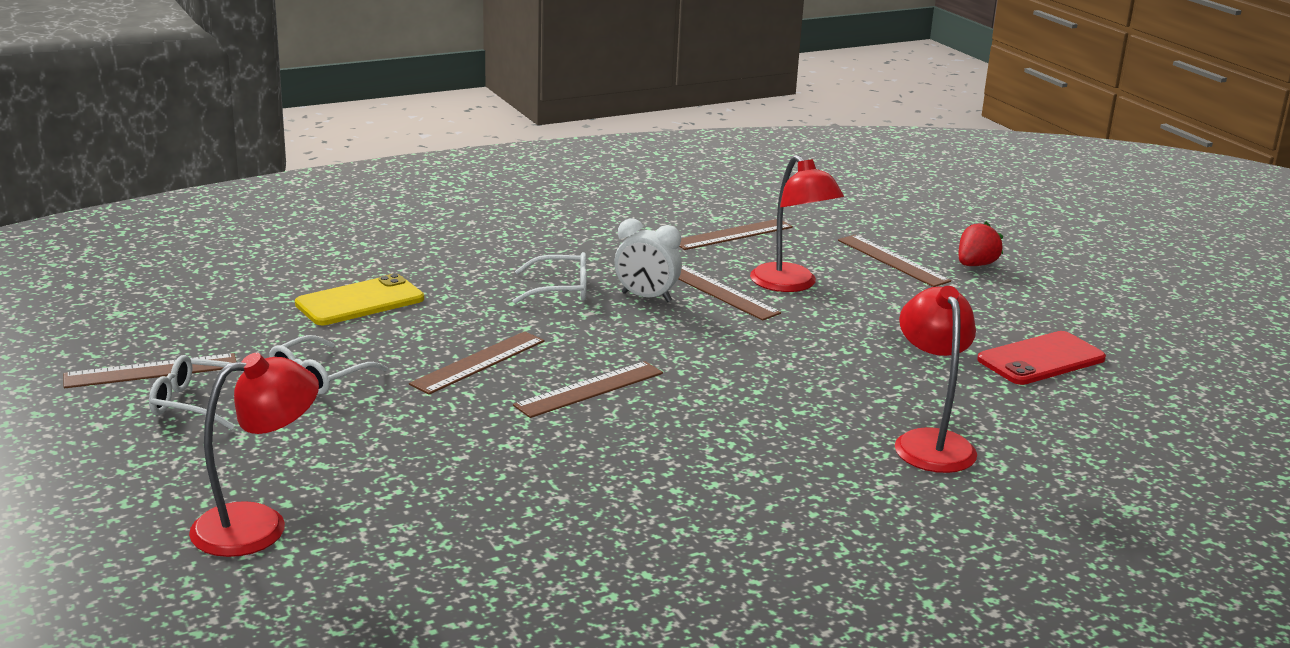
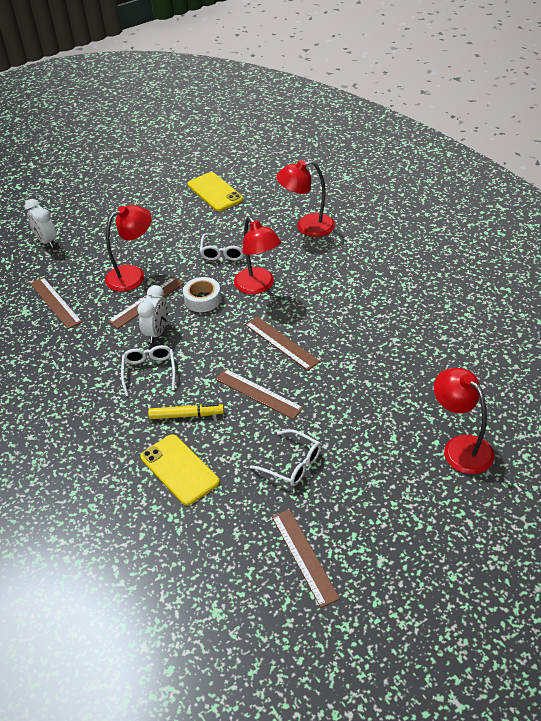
camera: 90 degrees left, 20 degrees up
white glasses [149,355,244,430] -> white glasses moved to [200,234,244,261]
brown ruler [838,235,951,287] -> none
red strawberry [958,221,1003,266] -> none
red phone [977,331,1106,385] -> yellow phone [187,172,243,211]
none -> white clock [25,199,57,248]
none -> yellow marker [148,403,224,419]
none -> white tape [183,277,221,312]
none -> red lamp [234,217,281,294]

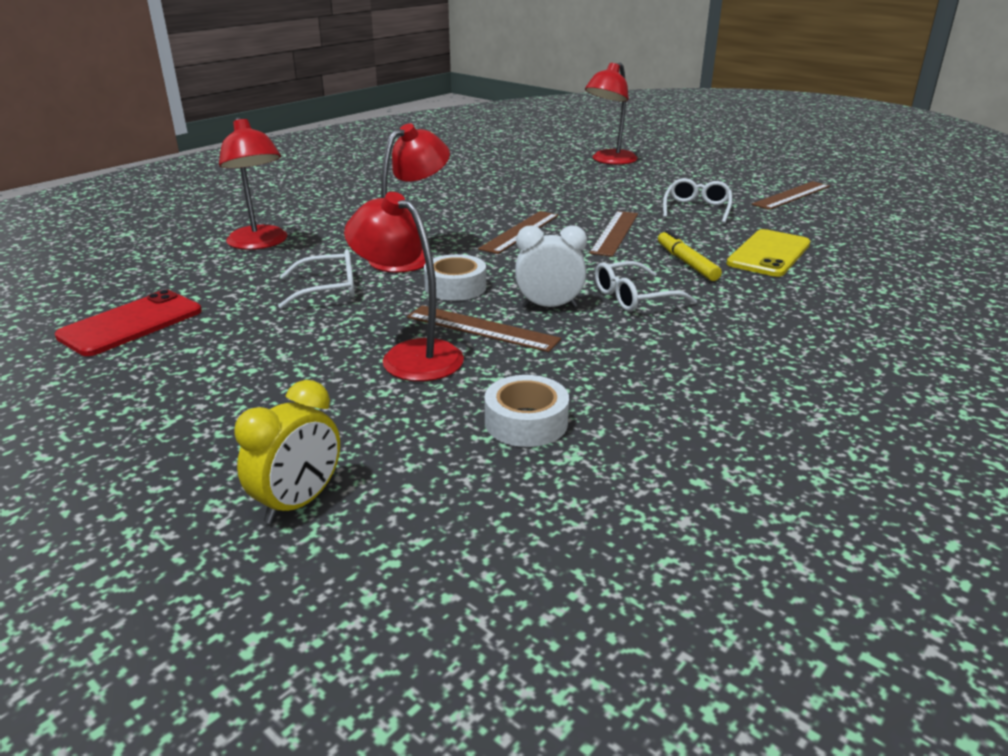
camera: 110 degrees left, 15 degrees down
white clock [25,199,57,248] -> yellow clock [234,380,340,524]
brown ruler [30,277,82,329] -> white tape [484,375,569,447]
yellow phone [187,172,243,211] -> red phone [55,290,202,356]

